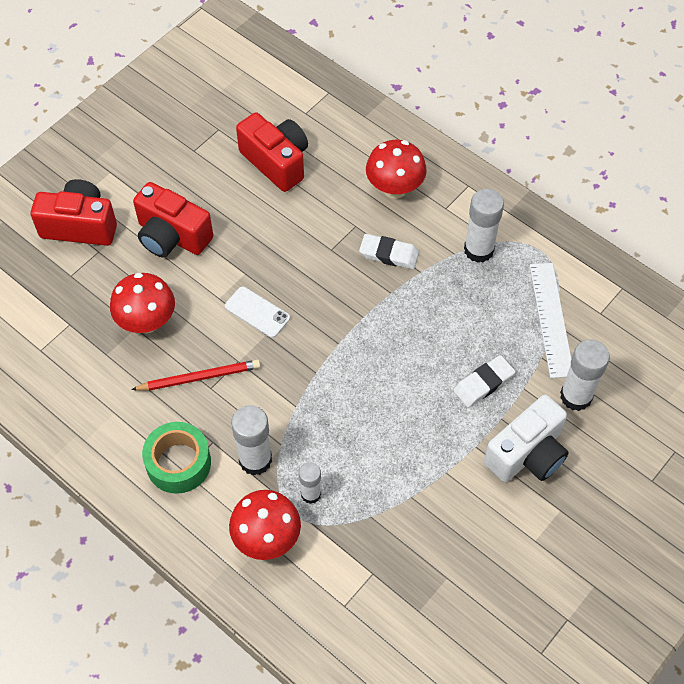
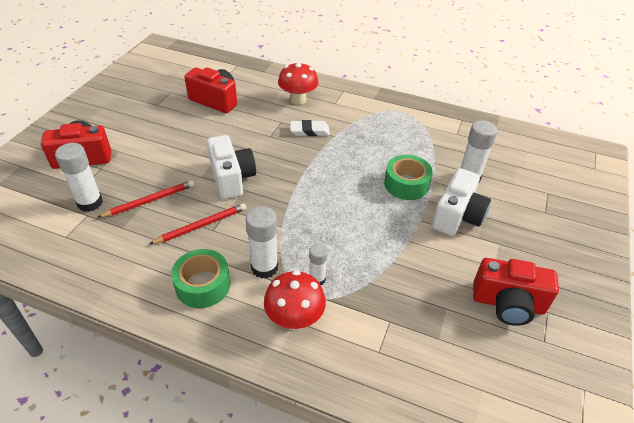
camera: 20 degrees left, 15 degrees down
red mushroom [110,273,175,333] -> red pencil [97,180,194,218]
red camera [133,182,213,258] -> red camera moved to [473,258,559,326]
white phone [225,287,290,338] -> white camera [207,135,256,199]
white eraser [453,355,515,407] -> green tape [384,155,433,200]
white glue stick [464,189,504,263] -> white glue stick moved to [55,143,103,212]
white ruler [530,263,571,378] -> none

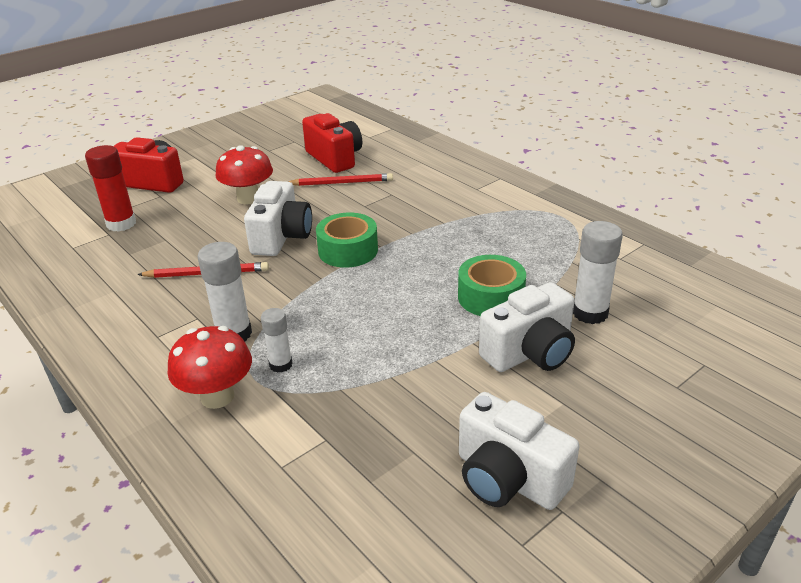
camera: 30 degrees right, 10 degrees down
white glue stick [55,143,103,212] -> red glue stick [85,145,136,232]
red pencil [97,180,194,218] -> red pencil moved to [288,173,393,186]
green tape [171,249,230,308] -> green tape moved to [316,213,378,268]
red mushroom [278,62,319,105] -> red mushroom moved to [215,145,273,205]
white eraser [290,120,330,136] -> none
red camera [473,258,559,326] -> white camera [459,392,579,510]

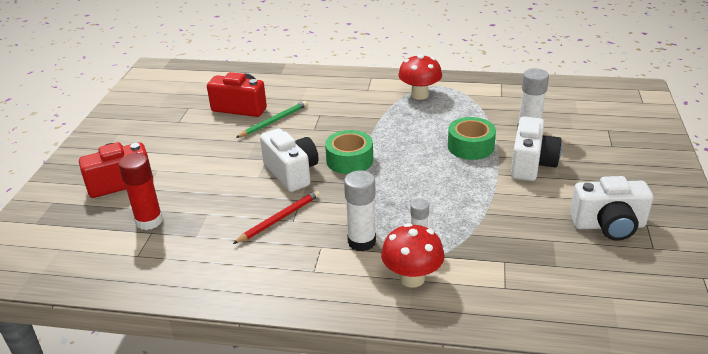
camera: 40 degrees left, 0 degrees up
red mushroom [215,145,273,205] -> red mushroom moved to [398,54,442,100]
red pencil [288,173,393,186] -> green pencil [236,101,308,138]

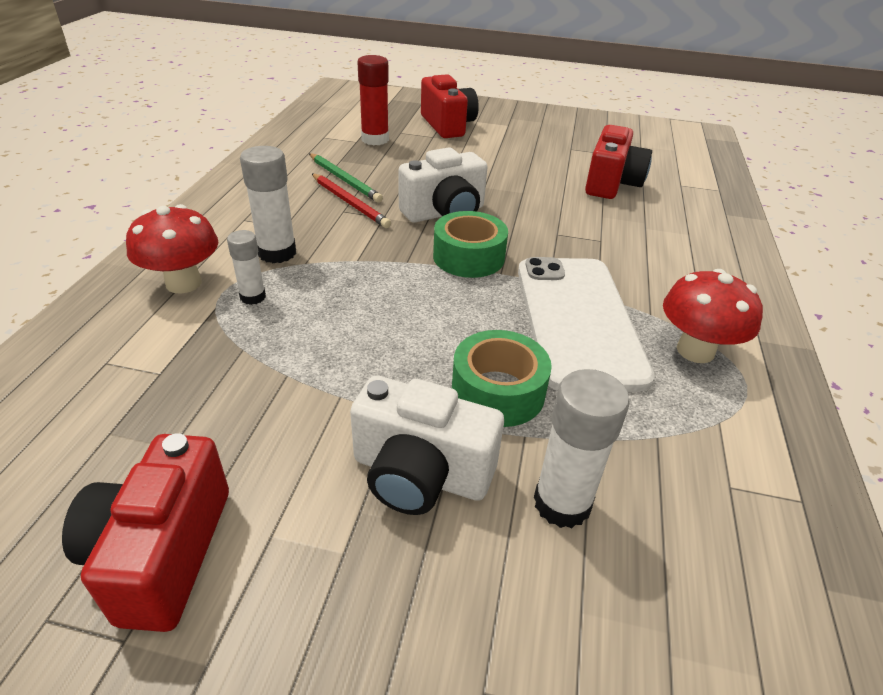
camera: 90 degrees right, 5 degrees up
green pencil [236,101,308,138] -> green pencil moved to [309,153,383,203]
white camera [570,176,653,241] -> red camera [62,433,229,632]
none -> white phone [518,257,655,392]

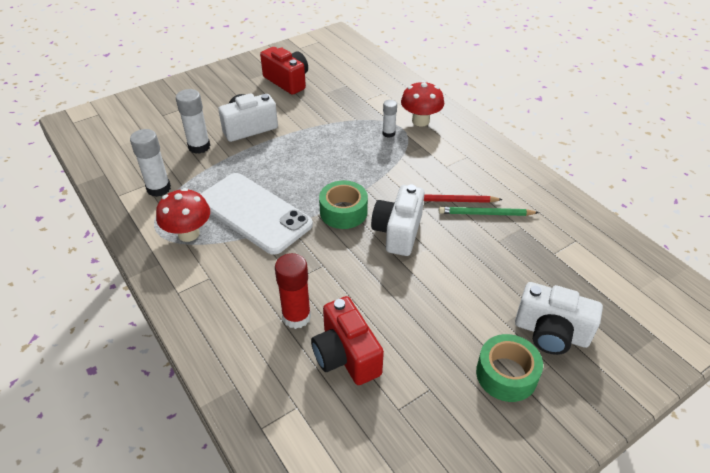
camera: 135 degrees right, 5 degrees up
white glue stick [240,146,296,263] -> white glue stick moved to [130,129,171,197]
red glue stick [357,55,389,145] -> red glue stick moved to [275,253,311,329]
red camera [421,74,479,138] -> white camera [515,282,603,355]
green tape [452,330,552,427] -> green tape moved to [476,334,543,402]

